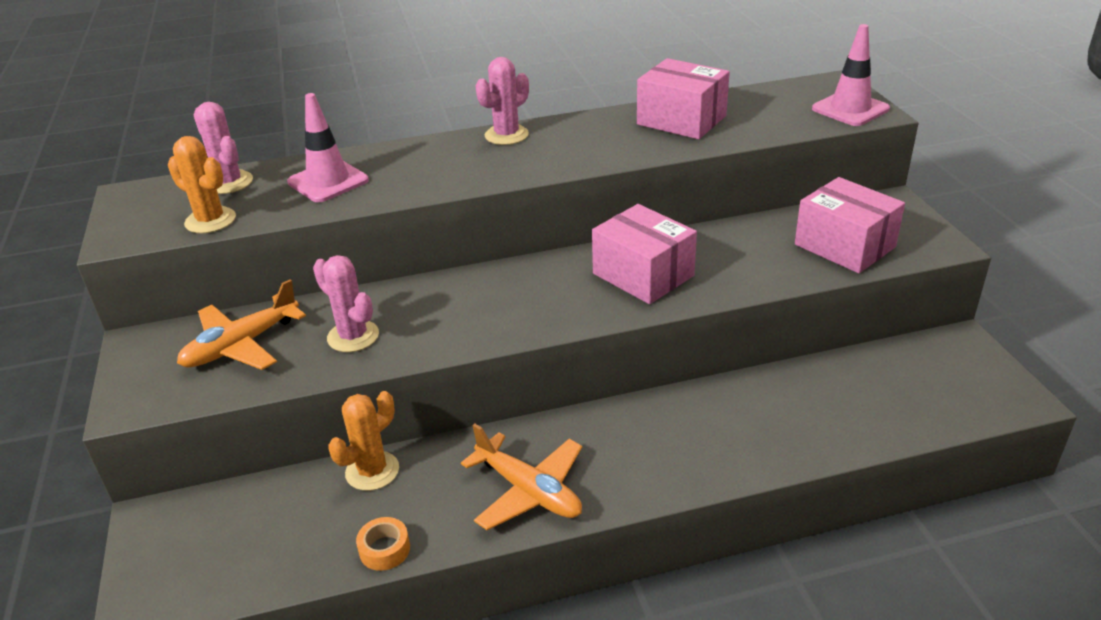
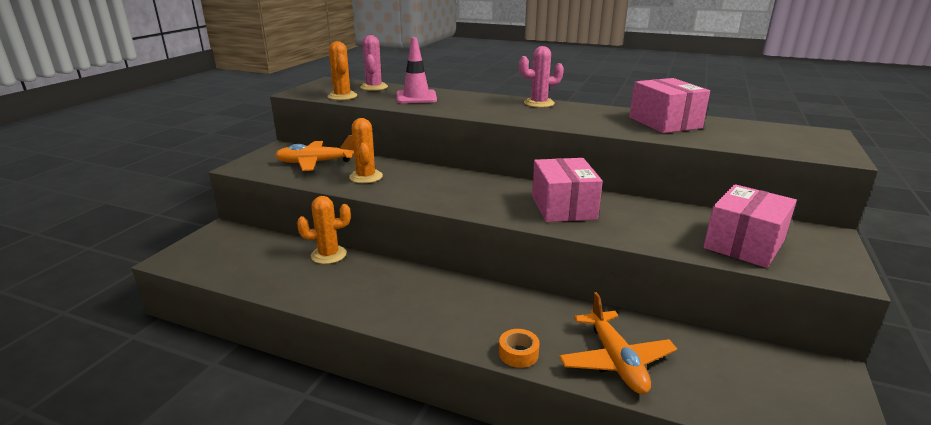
camera: 35 degrees right, 10 degrees down
pink cactus [313,255,379,352] -> orange cactus [349,118,383,183]
orange tape [356,517,410,571] -> orange tape moved to [499,329,540,368]
orange plane [461,424,582,530] -> orange plane moved to [559,292,677,394]
pink box [795,177,905,273] -> pink box turned 45 degrees clockwise [704,184,797,268]
pink traffic cone [812,24,890,126] -> none

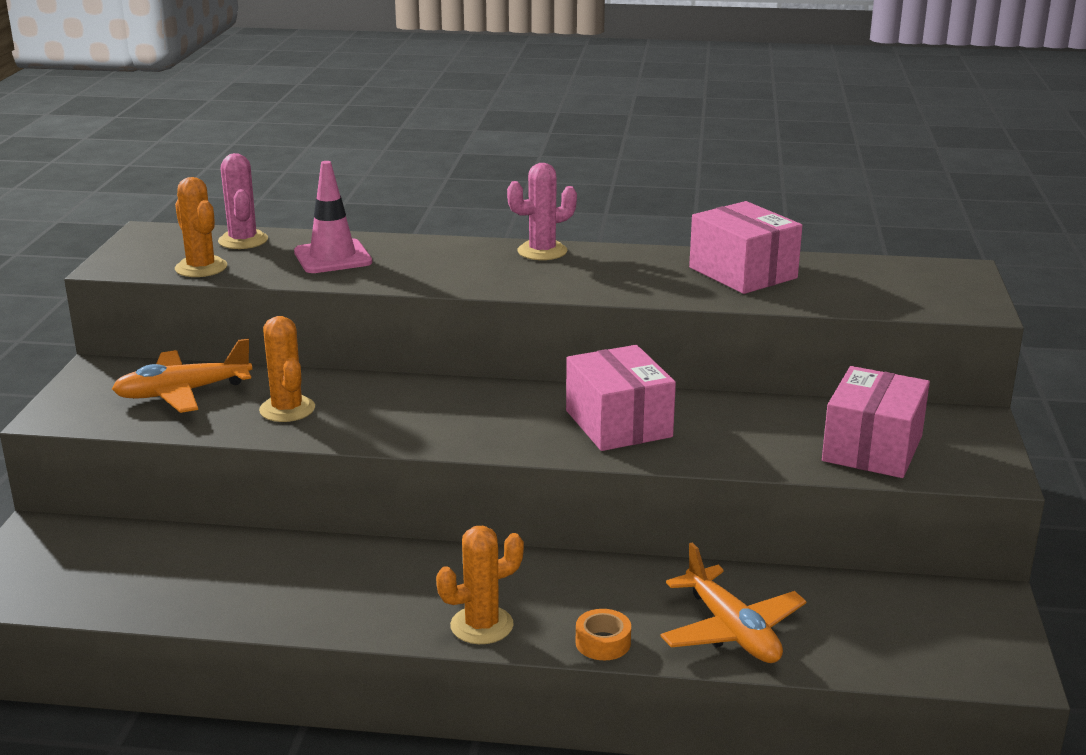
camera: 15 degrees left, 0 degrees up
orange cactus [297,196,351,264] -> orange cactus moved to [436,526,524,644]

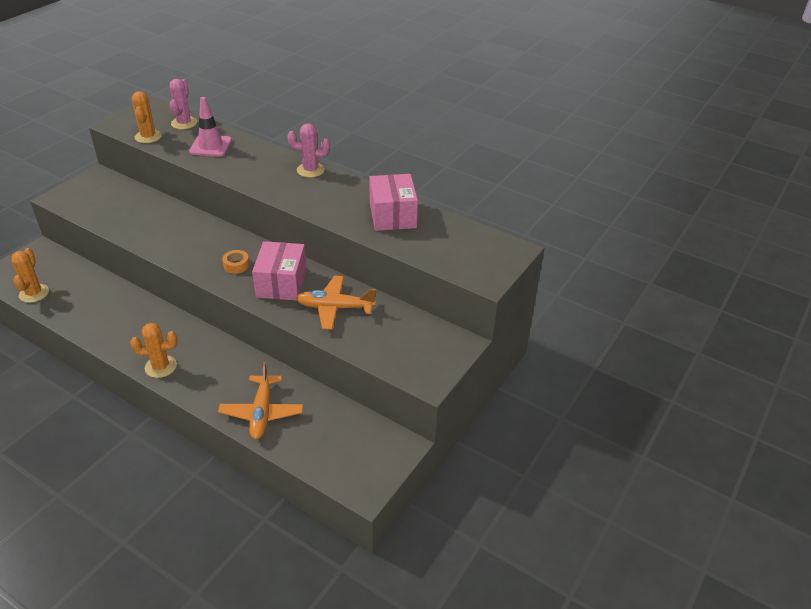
camera: 25 degrees right, 15 degrees up
orange plane [112,338,252,413] -> orange plane moved to [296,276,376,330]
orange cactus [259,316,315,422] -> orange cactus moved to [11,248,49,303]
orange tape [576,609,631,660] -> orange tape moved to [222,250,249,274]
pink box [822,366,930,478] -> none

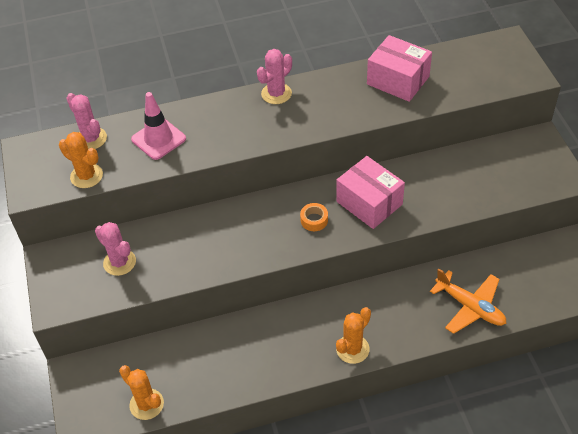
camera: 45 degrees left, 10 degrees up
orange plane [296,276,376,330] -> none
none -> pink cactus [95,222,136,276]

